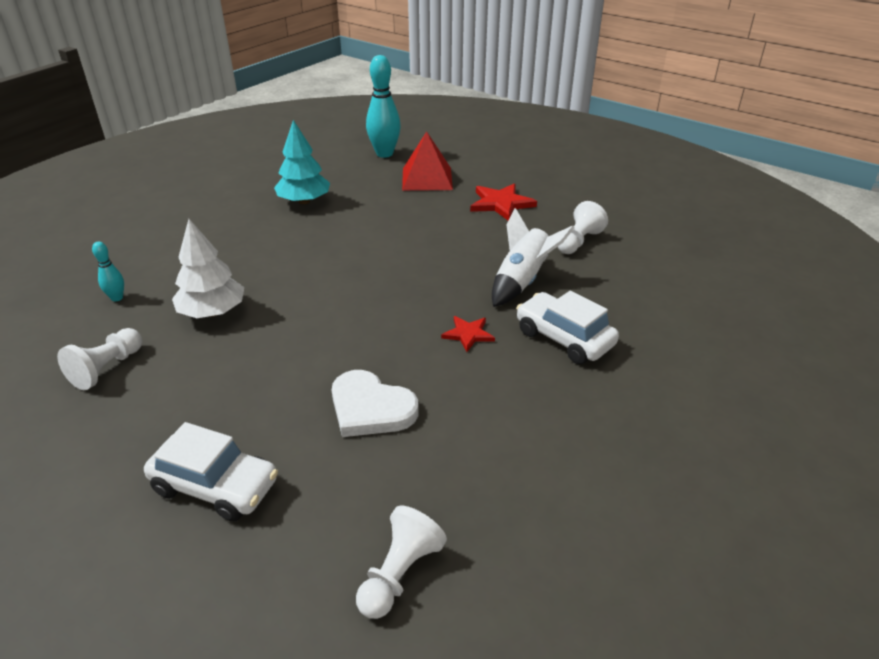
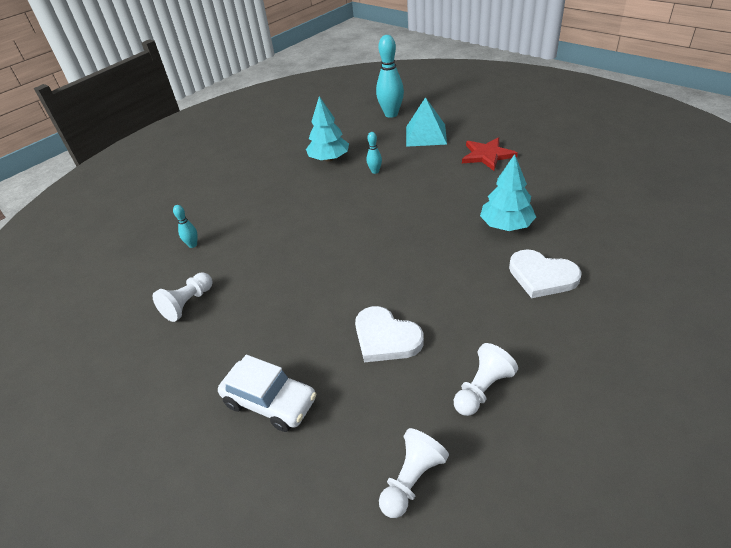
camera: 10 degrees right, 5 degrees up
white tree [172,219,244,318] -> none
red pyramid [402,131,453,191] -> turquoise pyramid [406,97,447,147]
red star [441,316,495,352] -> none
white rocket [492,208,574,307] -> turquoise tree [480,154,536,231]
white car [516,291,619,364] -> white heart [509,249,582,298]
white pawn [558,201,608,254] -> white pawn moved to [454,343,518,416]
none -> turquoise bowling pin [366,132,382,174]

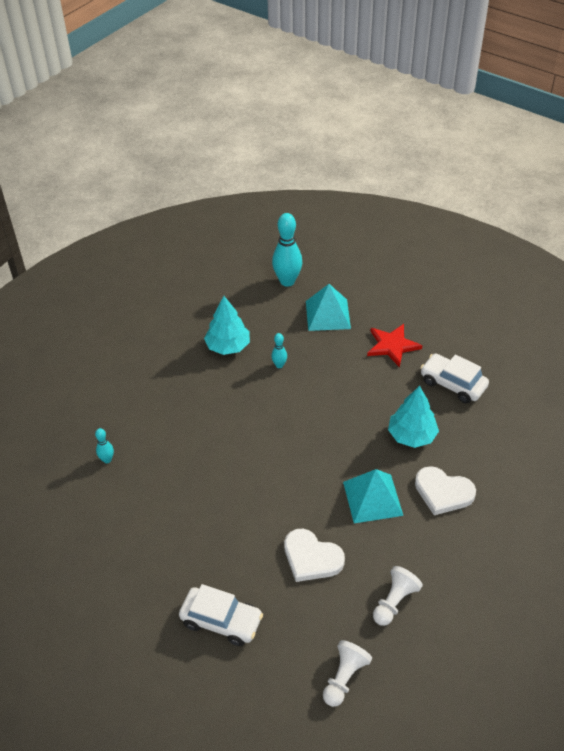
camera: 10 degrees left, 5 degrees up
white pawn [152,272,213,322] -> none
none -> turquoise pyramid [343,469,403,523]
none -> white car [420,354,489,404]

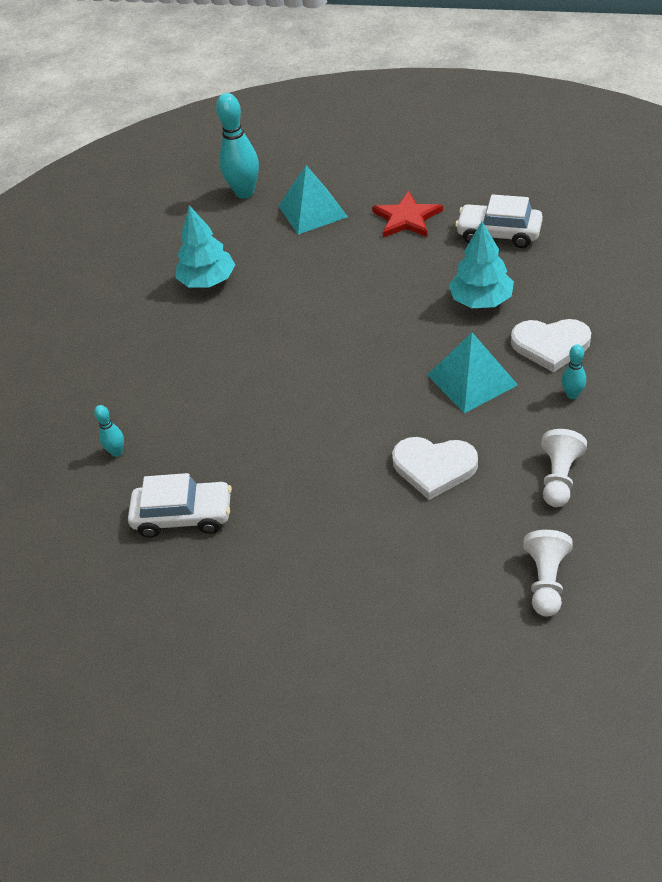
camera: 15 degrees left, 0 degrees up
white car [179,584,263,646] -> white car moved to [128,473,232,538]
turquoise bowling pin [271,333,287,368] -> turquoise bowling pin moved to [562,344,586,399]

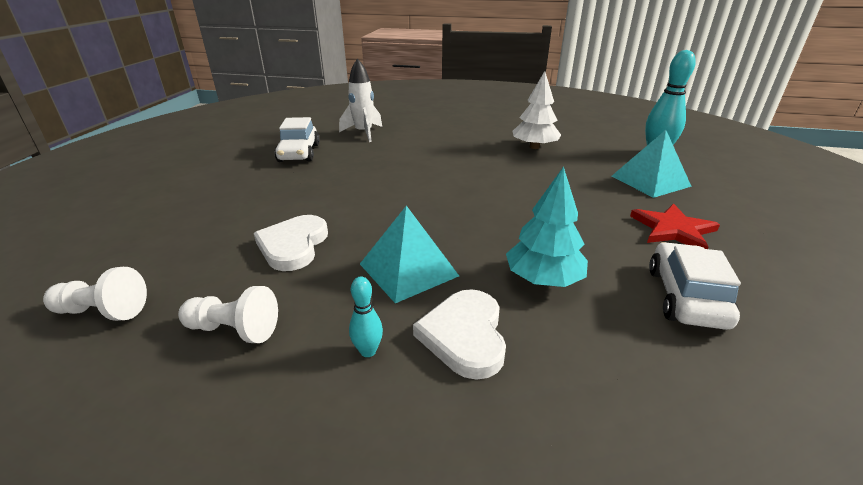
camera: 80 degrees right, 15 degrees down
turquoise bowling pin [94,405,124,457] -> white rocket [339,58,382,142]
turquoise tree [176,205,235,288] -> white tree [513,71,561,149]

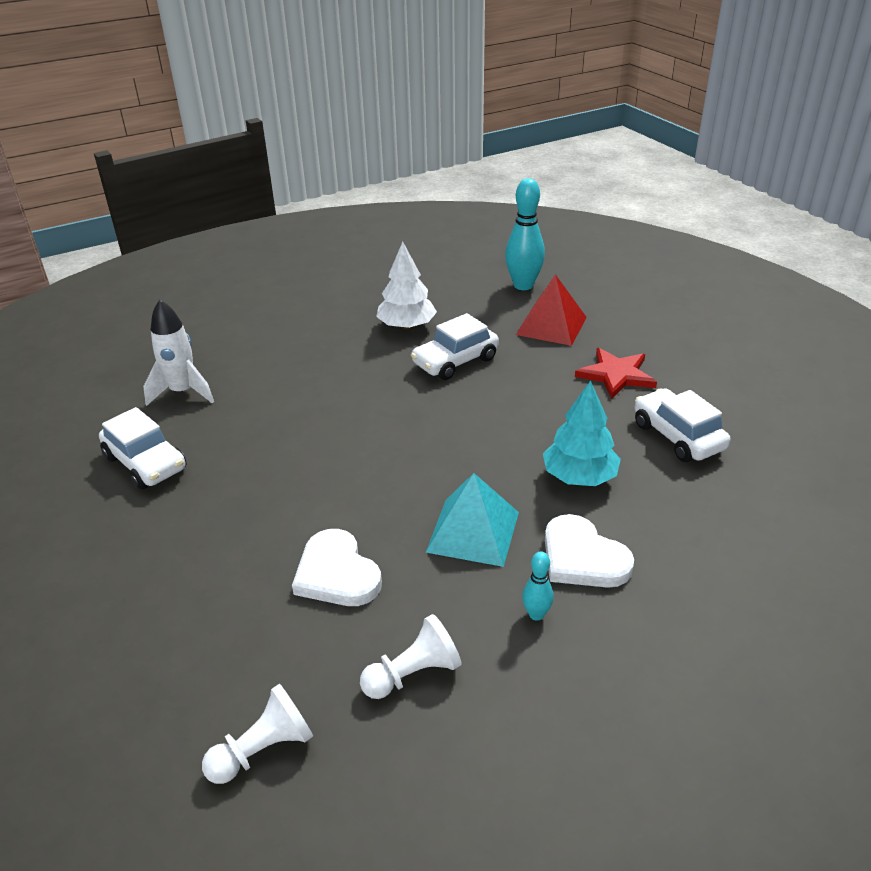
camera: 40 degrees left, 5 degrees up
turquoise pyramid [612,130,692,198] -> red pyramid [516,274,587,346]
none -> white car [411,313,499,380]

